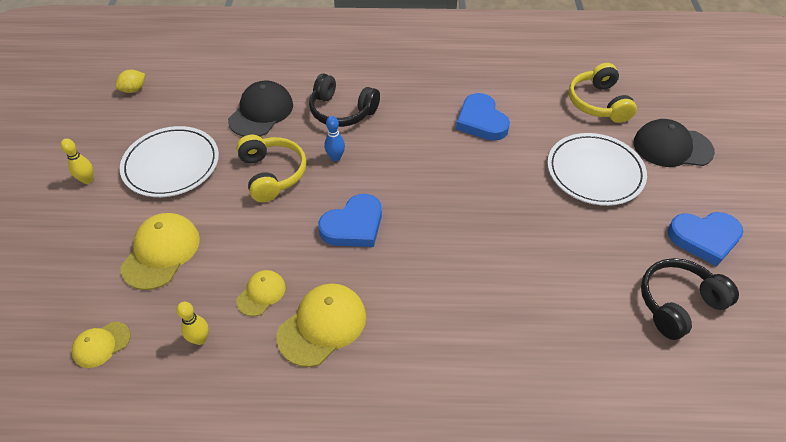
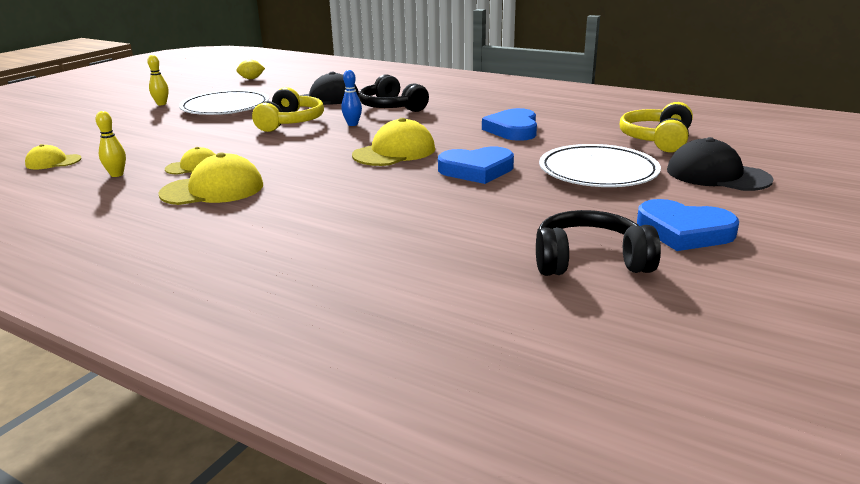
camera: 30 degrees right, 25 degrees down
yellow cap [120,213,200,290] -> yellow cap moved to [352,118,435,166]
blue heart [318,194,382,247] -> blue heart moved to [438,147,514,184]

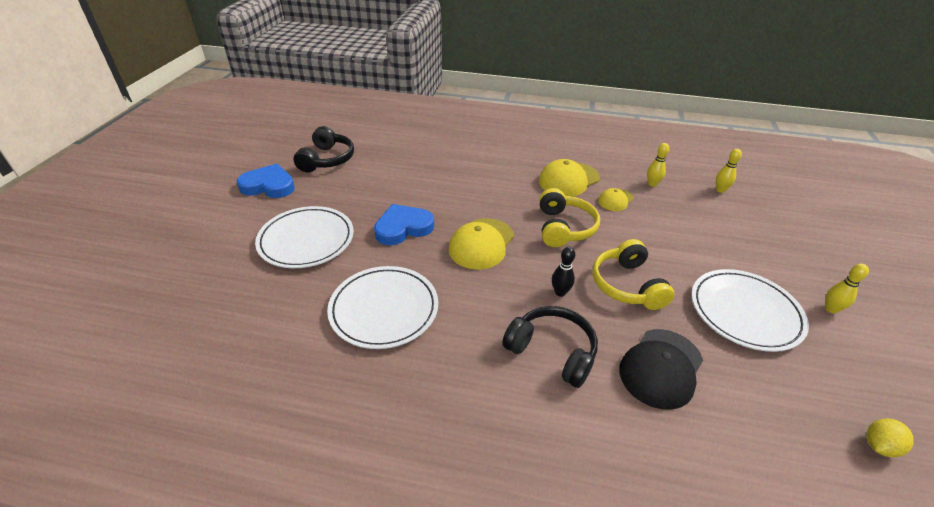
camera: 160 degrees right, 15 degrees up
yellow cap [25,144,82,169] -> yellow bowling pin [716,149,742,193]
blue bowling pin [341,70,362,126] -> black bowling pin [552,247,575,297]
blue heart [482,108,537,141] -> white plate [327,266,438,349]
black headphones [536,210,661,276] -> black headphones turned 60 degrees counterclockwise [294,126,354,172]
yellow headphones [620,102,693,152] -> yellow headphones moved to [539,188,600,247]
black cap [667,137,773,191] -> none

